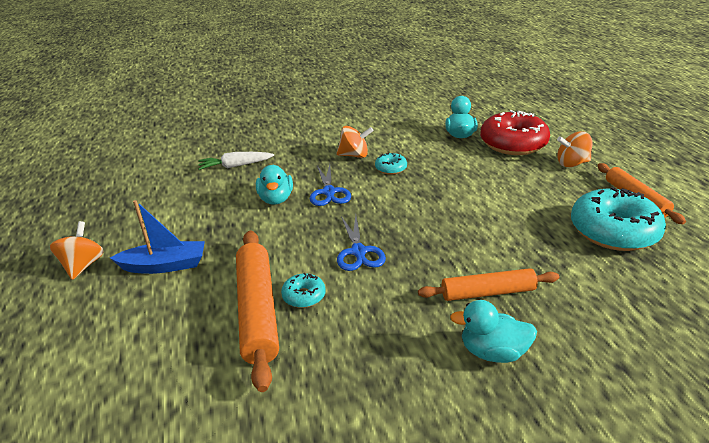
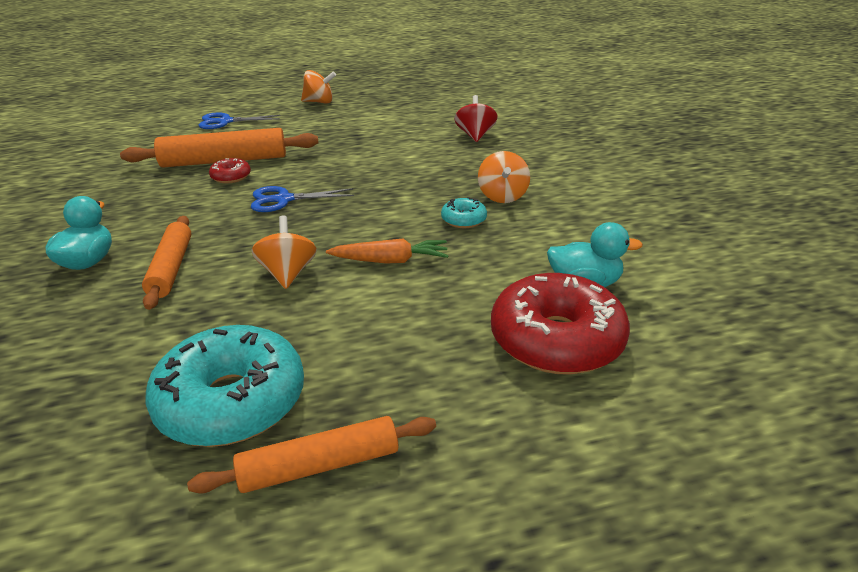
camera: 90 degrees right, 0 degrees up
blue boat [110,200,205,274] -> none
white carrot [198,152,274,170] -> red spinning top [454,95,498,142]
turquoise duck [256,165,293,205] -> none
turquoise donut [281,273,326,308] -> red donut [209,158,251,183]
blue scissors [310,165,351,206] -> blue scissors moved to [198,113,281,129]
orange spinning top [557,131,593,167] -> orange spinning top moved to [251,216,317,289]
none -> orange carrot [326,238,448,264]

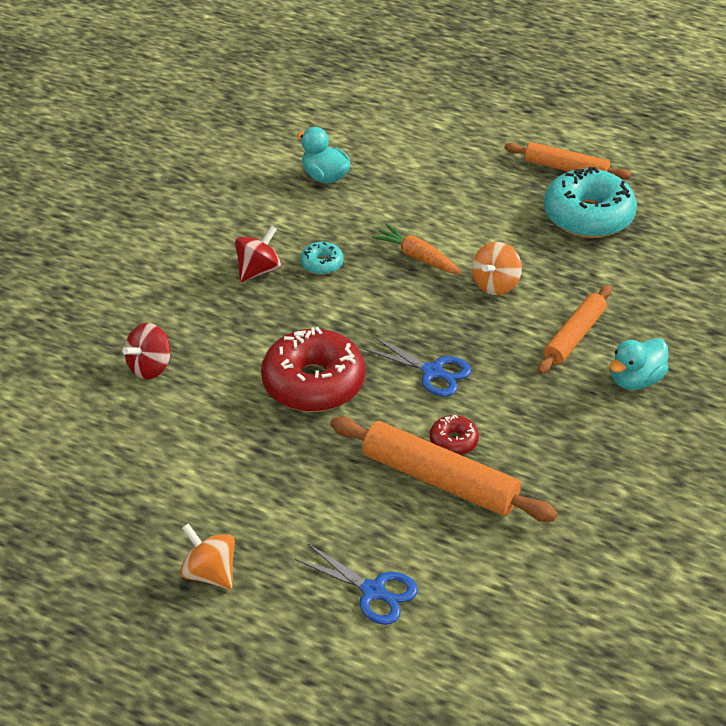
camera: 140 degrees left, 10 degrees up
orange spinning top [478,151,530,203] -> red spinning top [235,226,281,282]
red donut [491,273,630,374] -> red donut moved to [261,327,365,412]

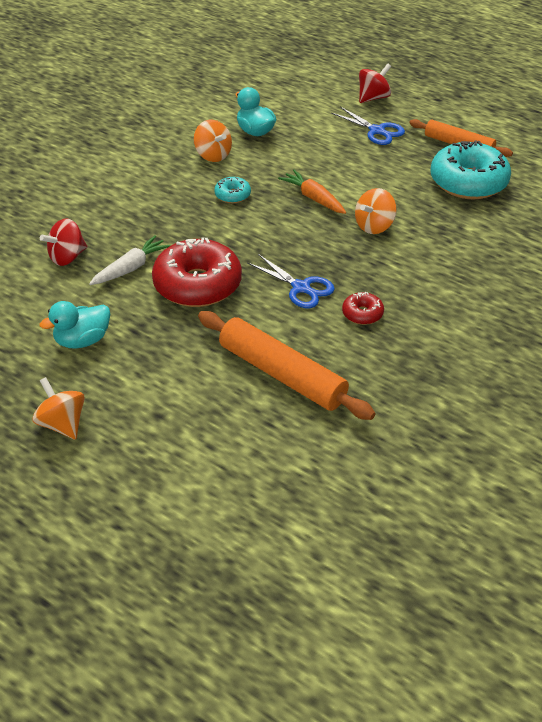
camera: 10 degrees right, 0 degrees up
red spinning top [235,226,281,282] -> red spinning top moved to [359,63,391,103]
blue scissors [295,544,418,625] -> blue scissors moved to [331,107,405,145]
red donut [430,415,479,455] -> red donut moved to [342,292,384,325]
orange rolling pin [538,285,612,374] -> none
turquoise duck [610,338,668,390] -> turquoise duck moved to [40,301,110,349]
none -> white carrot [89,235,171,285]
none -> orange spinning top [194,120,232,162]

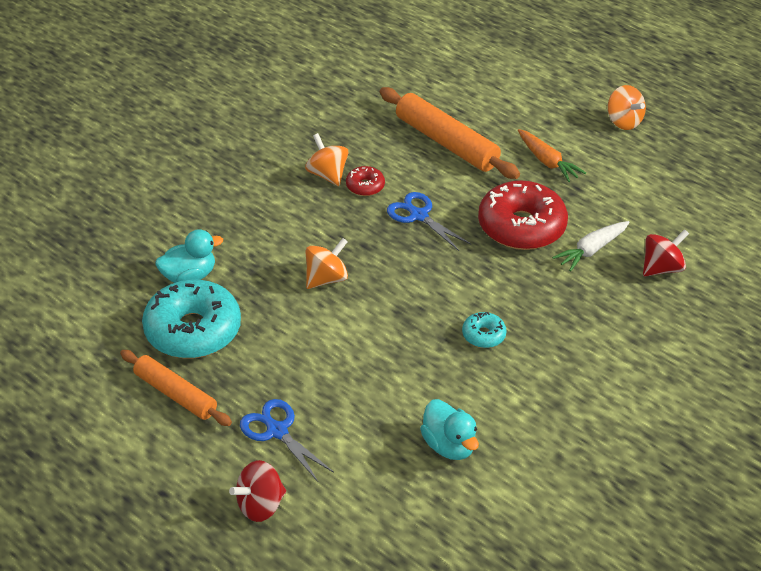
camera: 175 degrees left, 0 degrees up
turquoise duck [40,301,110,349] -> turquoise duck moved to [155,229,223,283]
orange spinning top [194,120,232,162] -> orange spinning top moved to [305,133,348,186]
orange carrot [278,170,346,214] -> orange carrot moved to [518,129,586,182]

